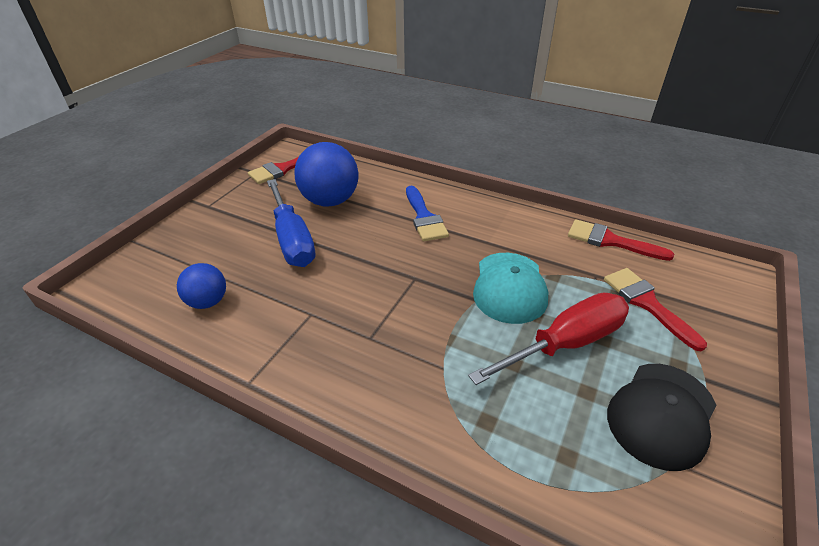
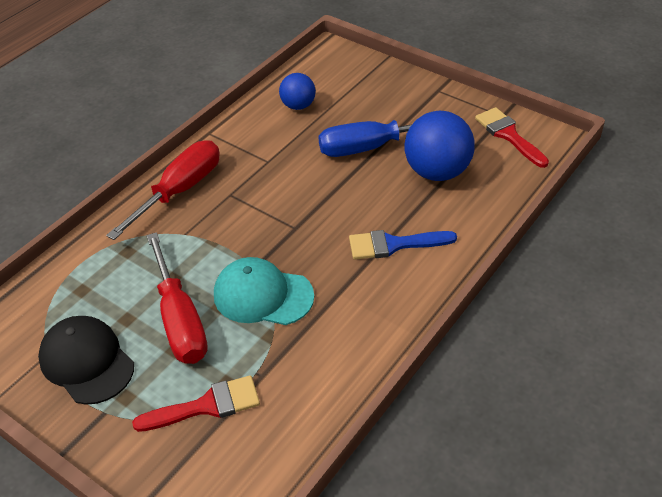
camera: 100 degrees right, 5 degrees up
red brush [568,219,674,261] -> none
none -> red screwdriver [106,140,220,240]

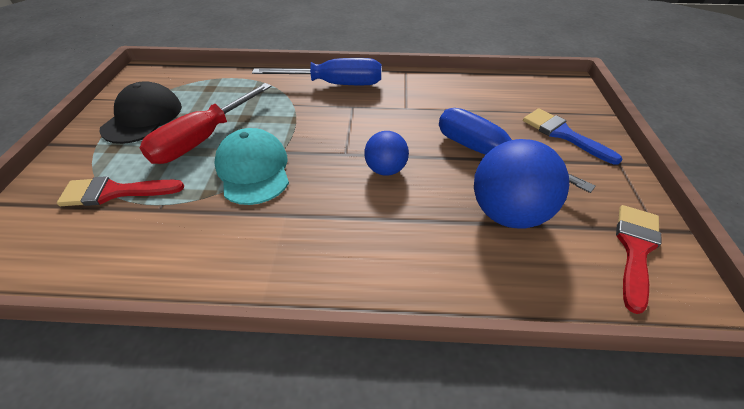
camera: 55 degrees right, 0 degrees up
red screwdriver [106,140,220,240] -> blue screwdriver [252,58,381,85]
red brush [132,375,260,432] -> red brush turned 135 degrees clockwise [57,176,184,206]
blue ball [279,73,316,110] -> blue ball moved to [364,131,409,176]
blue brush [349,230,457,260] -> blue brush moved to [523,109,622,165]

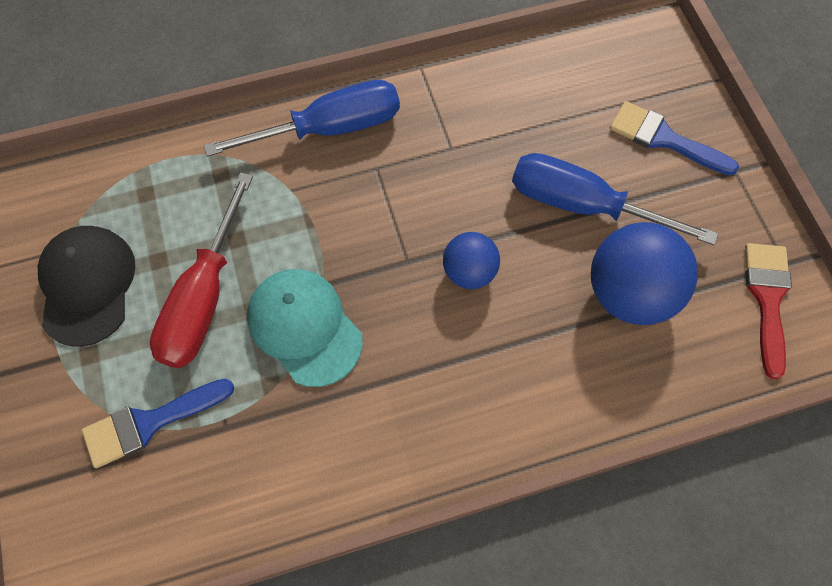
camera: 20 degrees left, 20 degrees up
red brush [57,176,184,206] -> blue brush [82,379,234,468]

